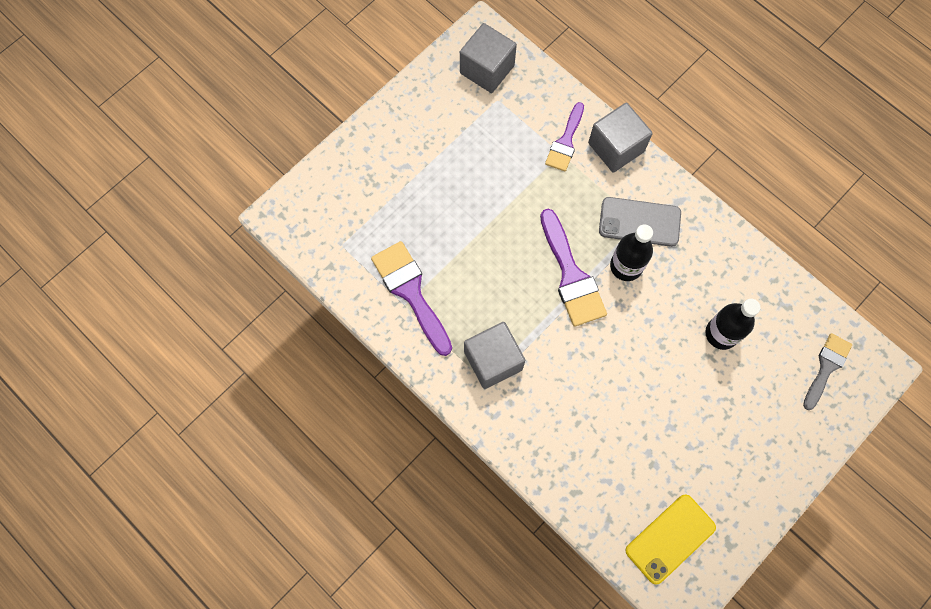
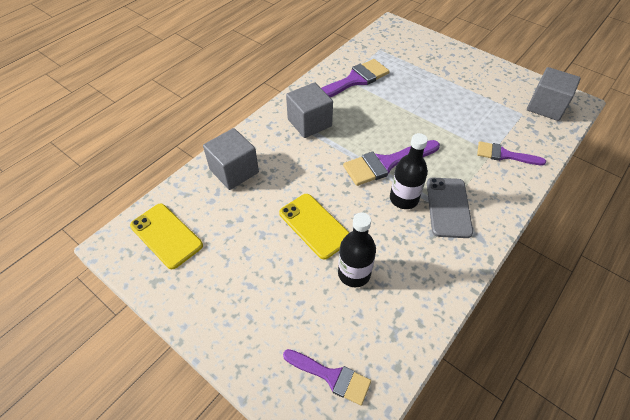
camera: 85 degrees right, 20 degrees down
grey cube [588,103,653,173] -> grey cube moved to [203,128,259,190]
grey brush [803,333,852,410] -> purple brush [283,349,371,406]
none -> yellow phone [279,194,349,260]

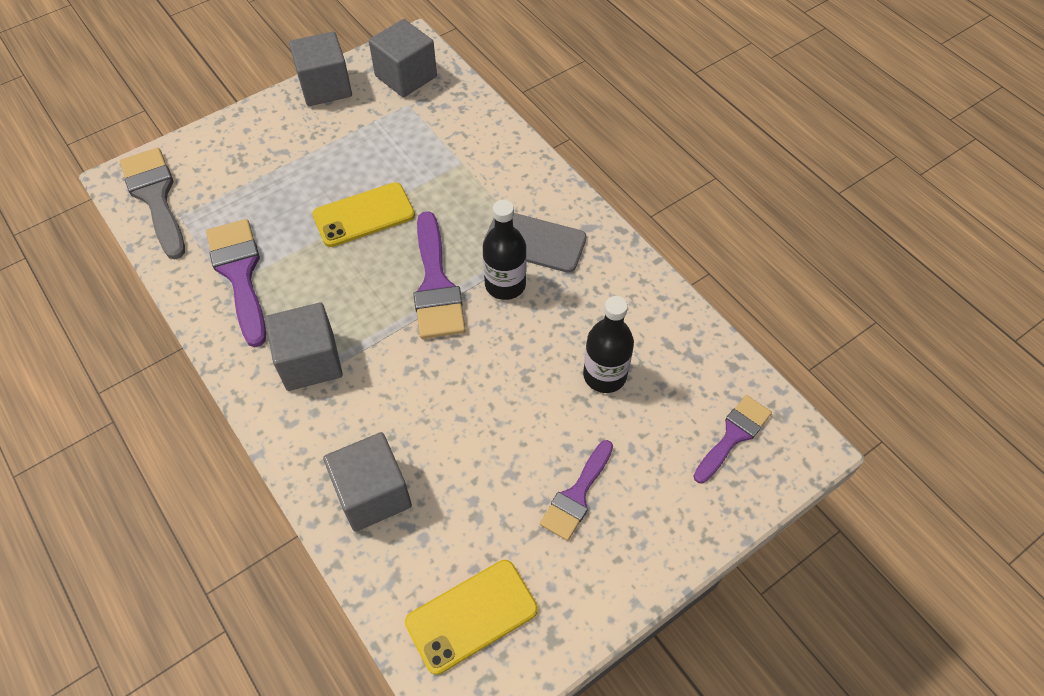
camera: 75 degrees left, 5 degrees up
yellow phone [279,194,349,260] -> yellow phone moved to [312,182,415,247]
purple brush [477,141,546,165] -> purple brush moved to [540,440,613,541]
none -> grey brush [120,148,185,259]
none -> grey cube [289,31,352,106]

